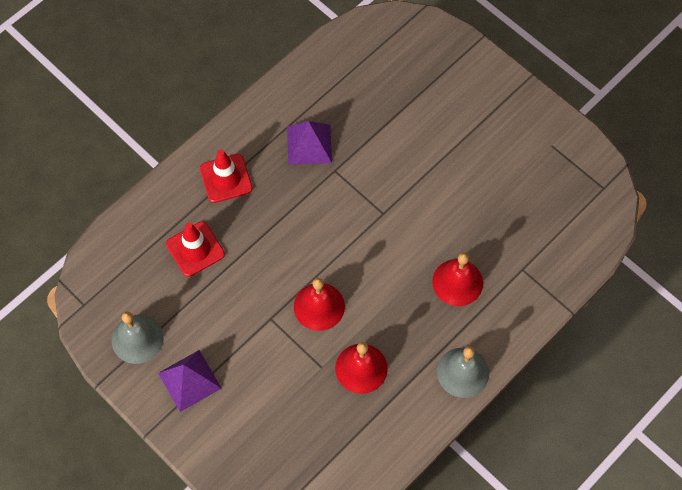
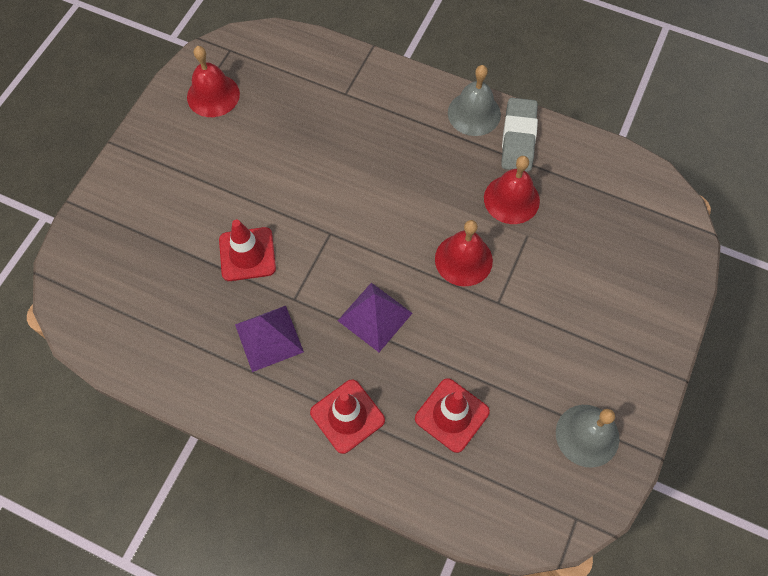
camera: 110 degrees left, 0 degrees up
purple pyramid [158,350,222,412] -> purple pyramid moved to [338,283,412,352]
red bell [432,253,483,306] -> red bell moved to [187,46,240,117]
none -> red traffic cone [219,220,276,281]
none -> grey eraser [501,98,538,172]

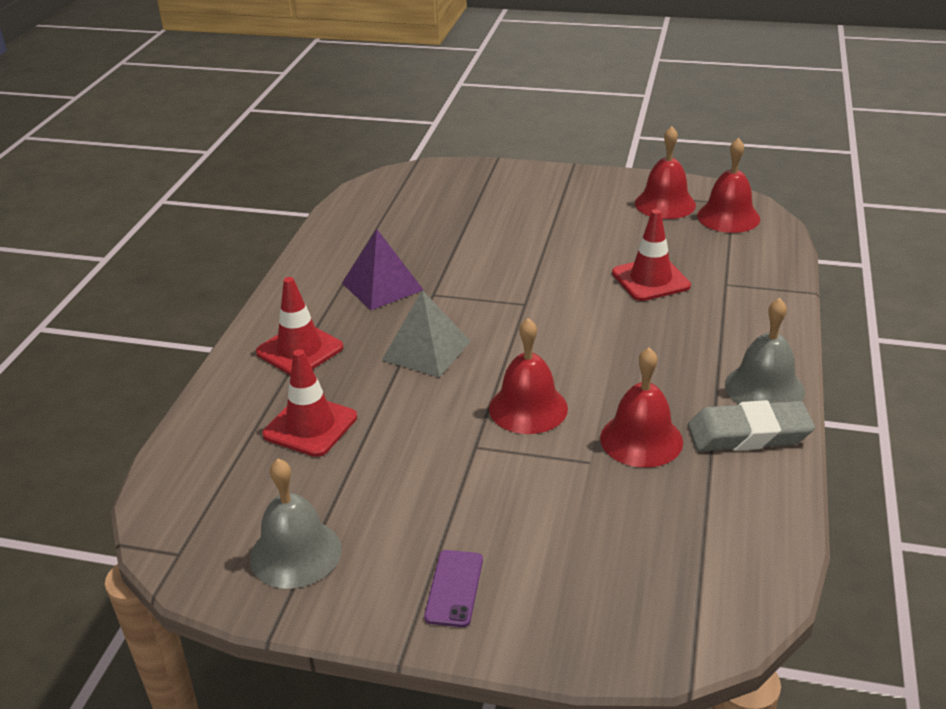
camera: 80 degrees right, 30 degrees down
red traffic cone [219,220,276,281] -> red traffic cone moved to [612,209,691,301]
purple pyramid [338,283,412,352] -> grey pyramid [382,290,471,378]
none -> purple phone [424,550,483,627]
none -> red bell [697,138,760,233]

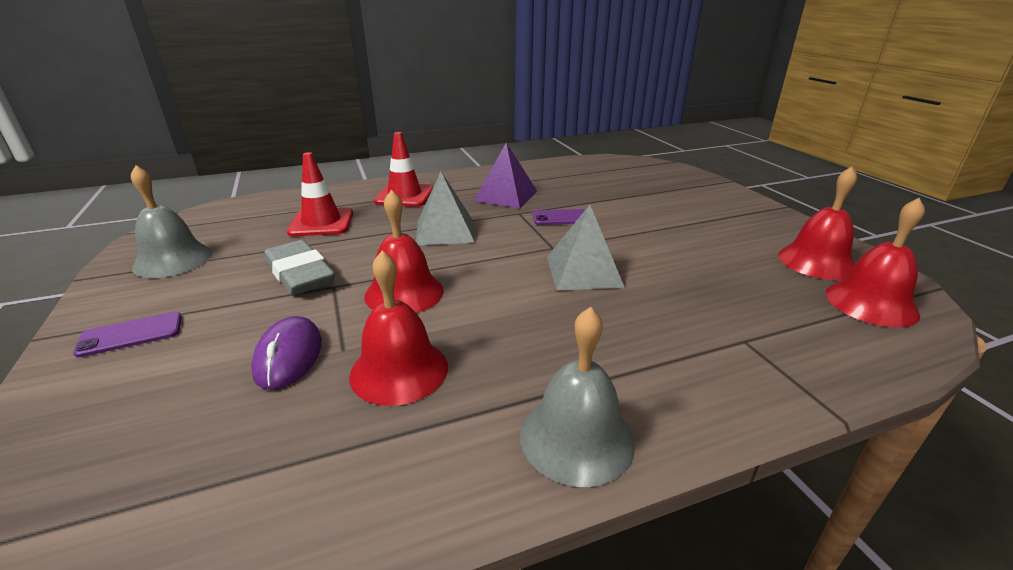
camera: 55 degrees right, 5 degrees down
red traffic cone [612,209,691,301] -> none
grey eraser [688,400,815,451] -> grey eraser moved to [264,240,335,295]
none -> purple mouse [251,316,322,390]
none -> purple phone [532,209,586,225]
none -> grey pyramid [547,205,625,290]

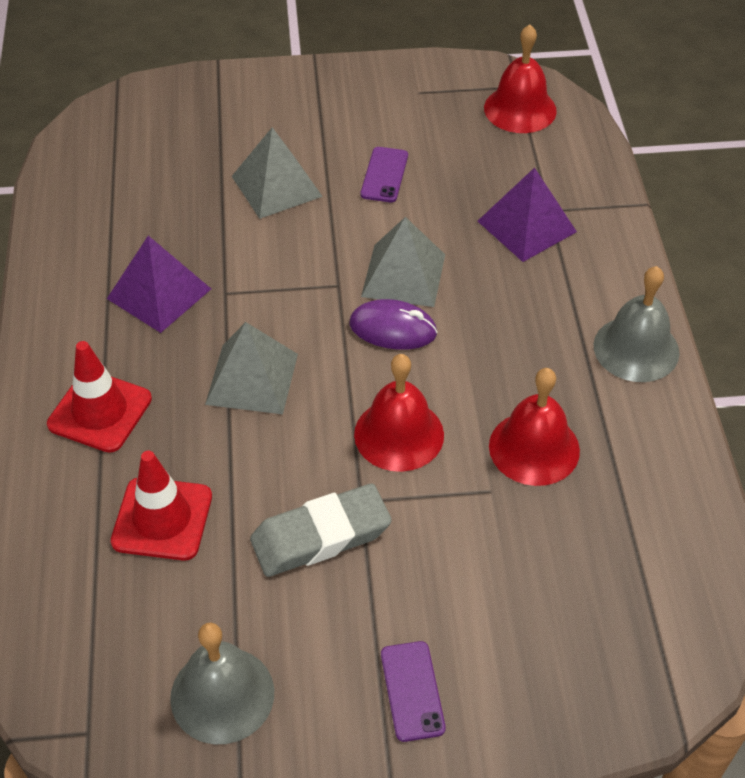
camera: 75 degrees left, 20 degrees up
purple mouse [251,316,322,390] -> purple mouse moved to [349,299,437,350]
purple phone [532,209,586,225] -> purple phone moved to [361,147,408,202]
red bell [778,166,857,280] -> none
none -> grey pyramid [232,127,323,219]
none -> purple pyramid [478,167,577,262]

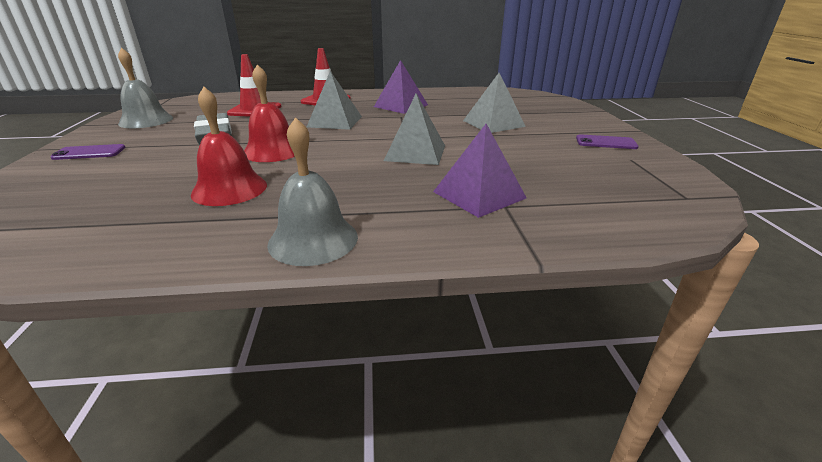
camera: 90 degrees right, 20 degrees down
purple mouse [349,299,437,350] -> none
purple phone [361,147,408,202] -> purple phone moved to [576,134,639,149]
red bell [484,24,557,133] -> none

